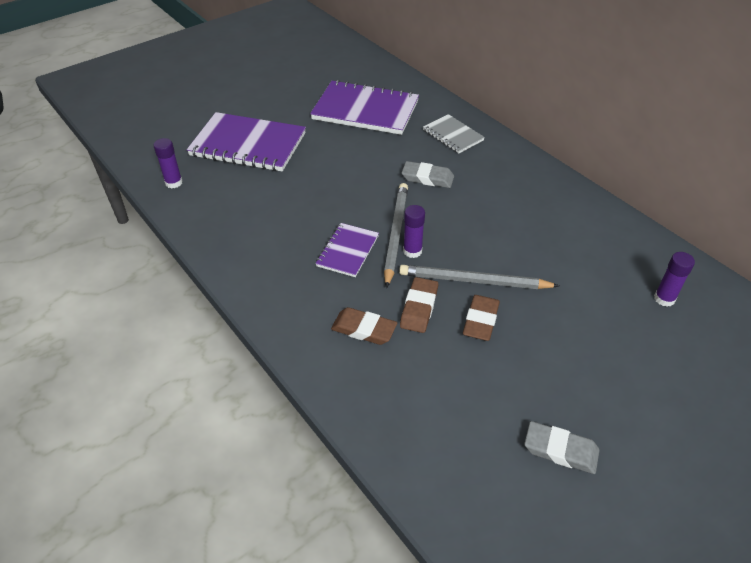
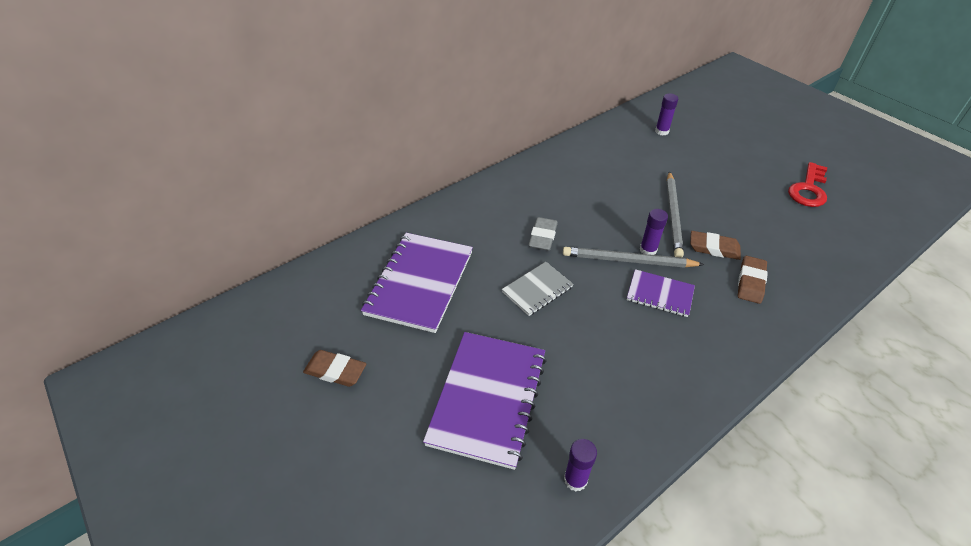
camera: 90 degrees left, 0 degrees up
grey notebook [423,114,485,153] -> grey notebook moved to [502,262,574,316]
brown eraser [463,295,500,341] -> brown eraser moved to [303,350,366,387]
grey eraser [524,421,600,474] -> red key [788,162,827,207]

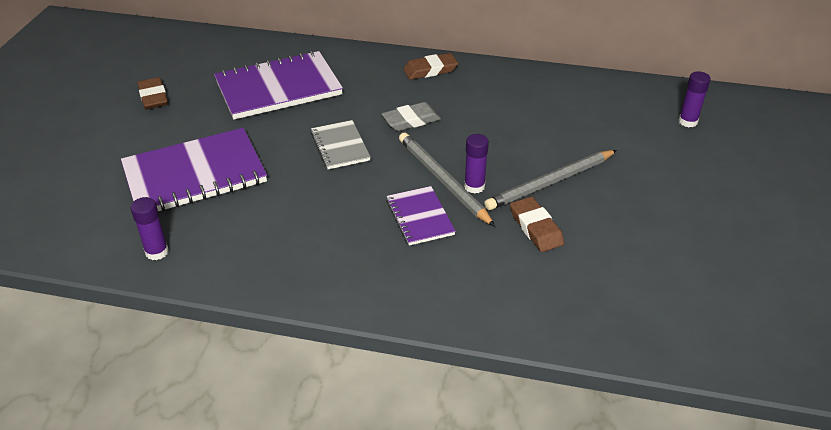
camera: 50 degrees right, 5 degrees down
grey notebook [502,262,574,316] -> grey notebook turned 60 degrees clockwise [311,120,371,169]
brown eraser [738,256,768,304] -> brown eraser moved to [403,53,458,80]
red key [788,162,827,207] -> none

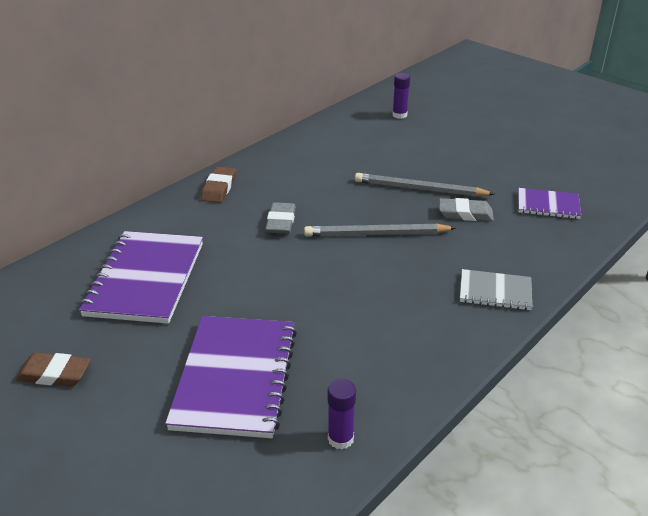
camera: 60 degrees left, 5 degrees down
grey notebook [311,120,371,169] -> grey notebook moved to [460,269,532,310]
purple notebook [386,186,456,246] -> purple notebook moved to [518,188,581,219]
purple glue stick [464,134,489,194] -> none
grey pencil [484,150,617,210] -> grey pencil turned 105 degrees clockwise [355,173,495,197]
brown eraser [510,197,564,252] -> grey eraser [439,198,494,221]

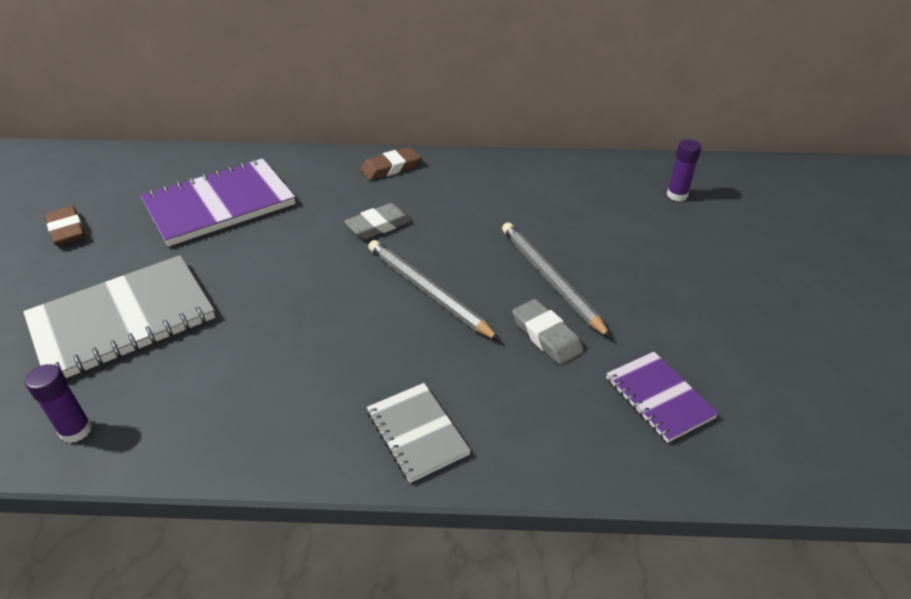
camera: 50 degrees right, 5 degrees up
purple notebook [165,316,297,438] -> grey notebook [23,255,215,378]

